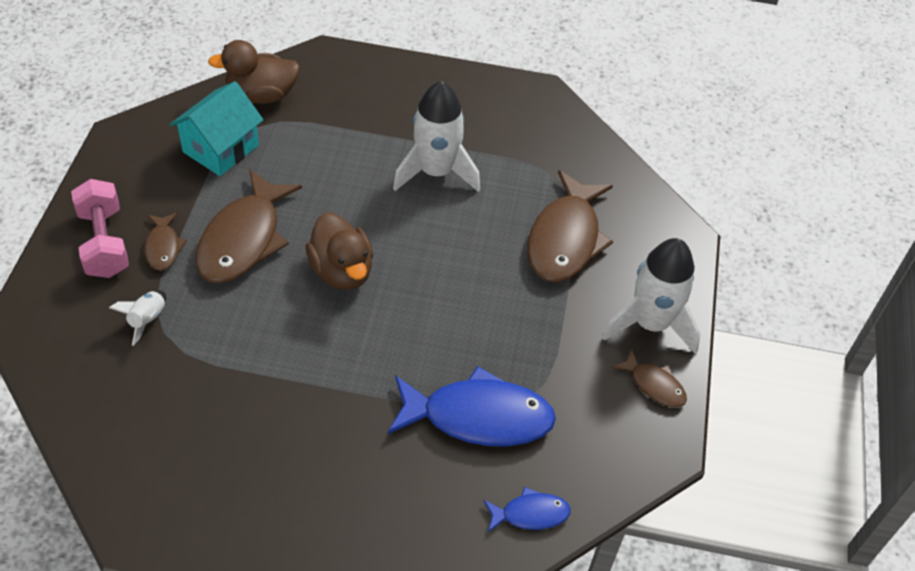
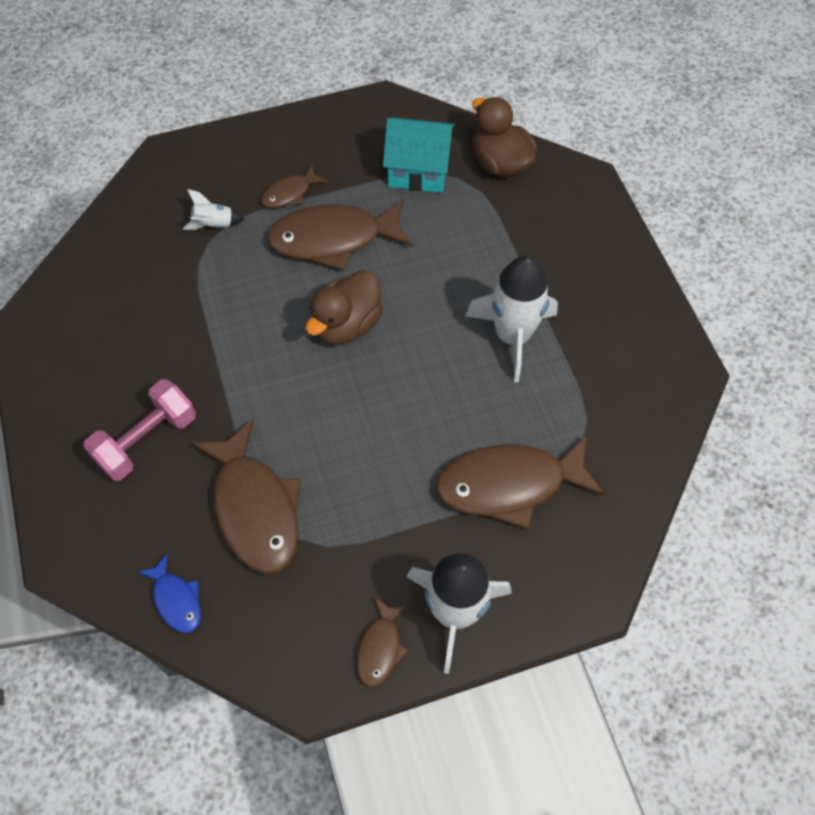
camera: 65 degrees right, 10 degrees up
pink dumbbell [71,179,129,278] -> pink dumbbell moved to [83,379,196,481]
blue fish [388,366,556,446] -> brown fish [192,420,301,574]

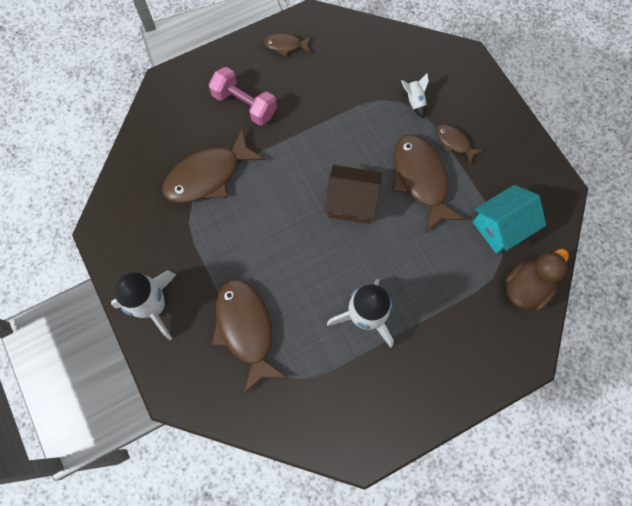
camera: 80 degrees right, 10 degrees up
blue fish [137,553,201,633] -> none
brown duck [306,270,383,345] -> brown house [325,165,382,224]
brown fish [357,598,409,687] -> brown fish moved to [264,33,312,57]
turquoise house [383,117,455,193] -> turquoise house turned 60 degrees clockwise [473,185,546,254]

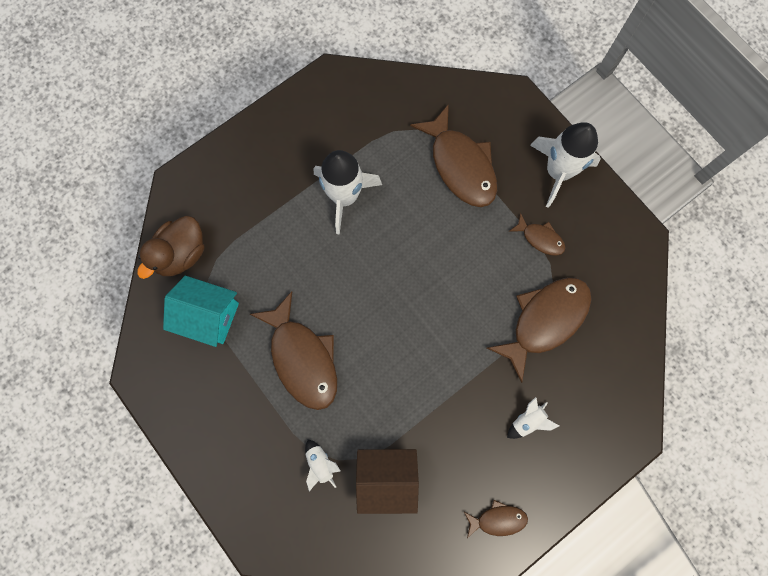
camera: 170 degrees right, 5 degrees up
pink dumbbell [209,67,277,126] -> white rocket [507,397,560,439]
brown house [325,165,382,224] -> brown house moved to [356,449,419,514]
brown fish [436,124,483,164] -> brown fish moved to [510,213,566,256]
turquoise house [473,185,546,254] -> turquoise house turned 60 degrees clockwise [163,276,239,347]

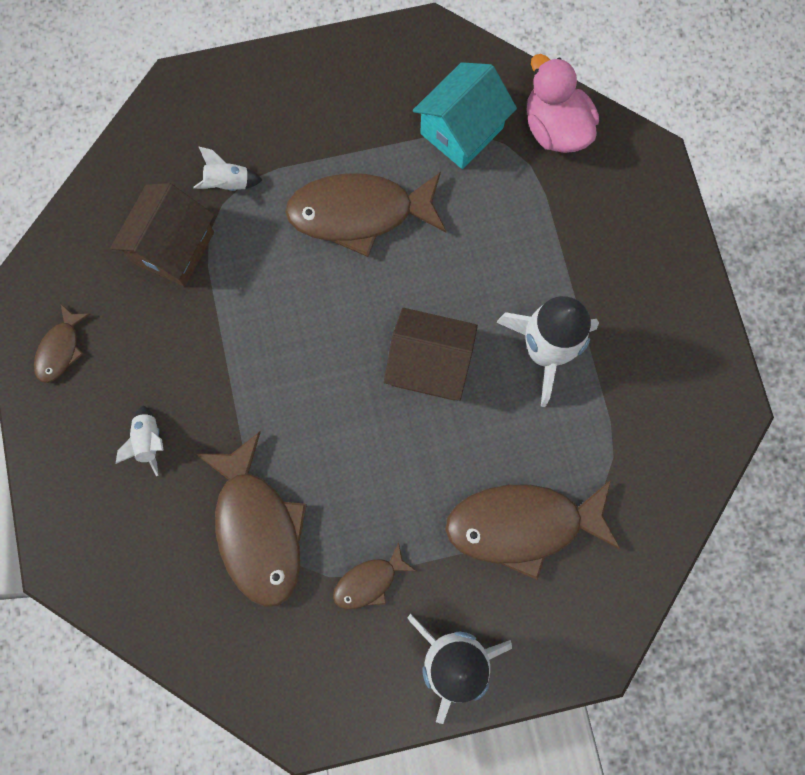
camera: 115 degrees right, 0 degrees up
brown duck [137,216,204,279] -> pink duck [527,54,599,153]
none -> brown house [384,308,478,401]

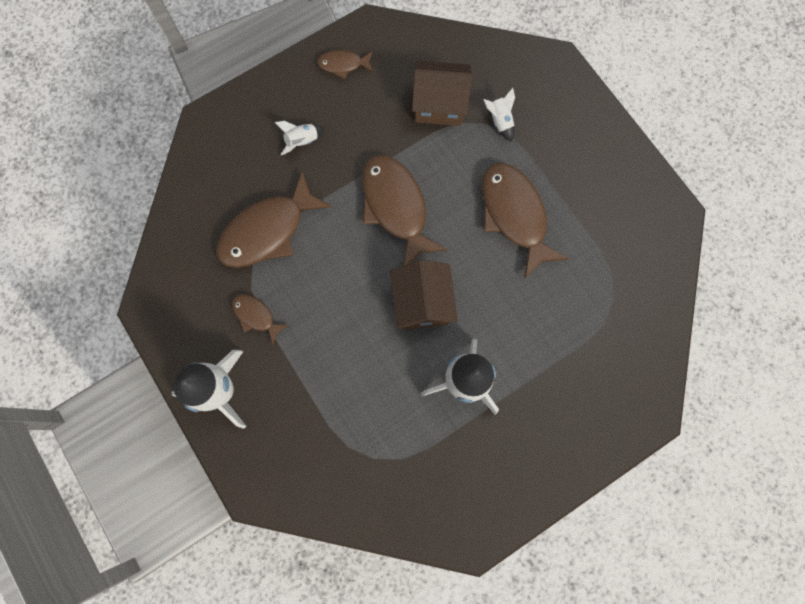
camera: 70 degrees right, 0 degrees up
turquoise house [413,62,517,169] -> none
brown fish [445,480,620,580] -> brown fish moved to [362,155,447,266]
pink duck [527,54,599,153] -> none

